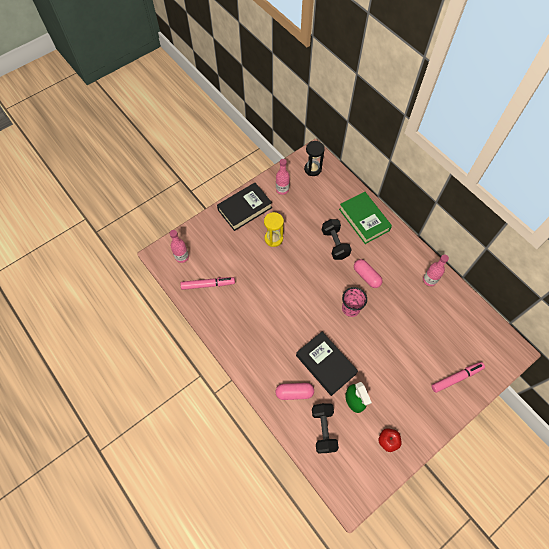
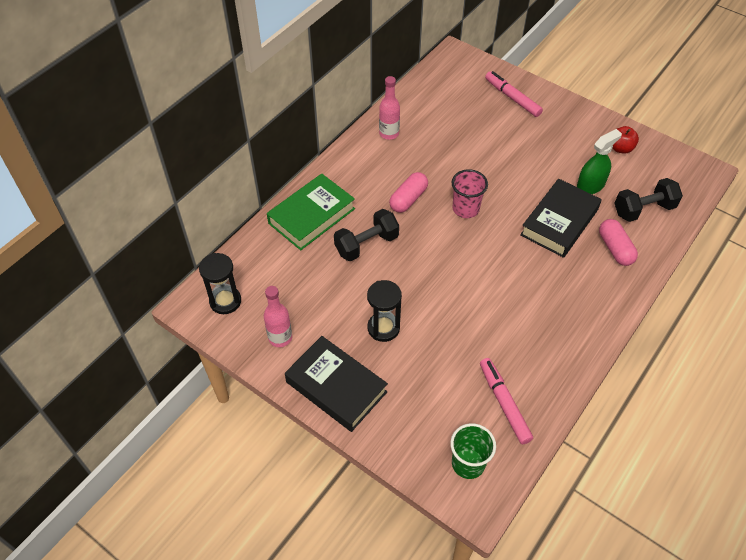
camera: 105 degrees left, 10 degrees down
pink bottle [170,230,189,263] -> green cup [450,423,496,479]
yellow hourglass [264,212,284,247] -> black hourglass [367,280,402,342]

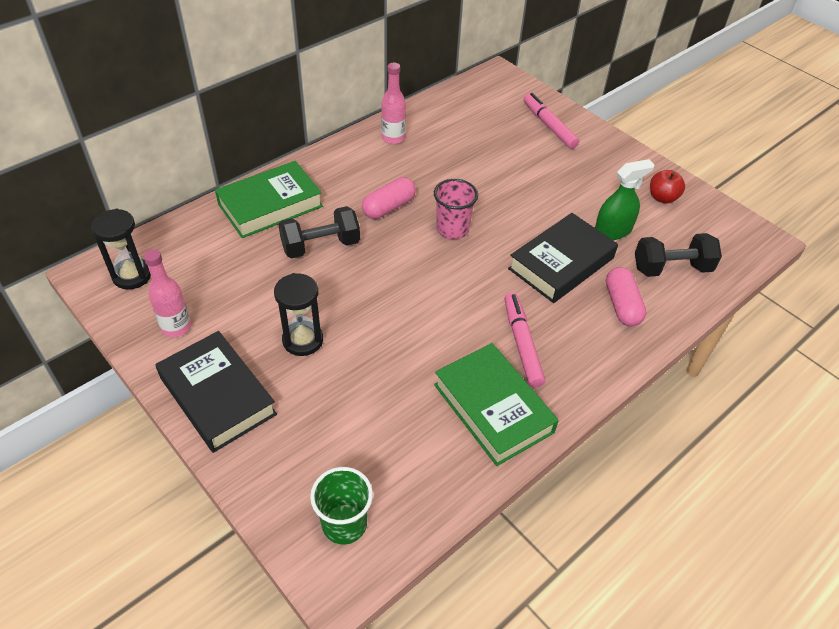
camera: 10 degrees right, 5 degrees down
pink marker [480,358,533,444] -> pink marker moved to [504,293,545,387]
none -> green book [434,343,559,466]

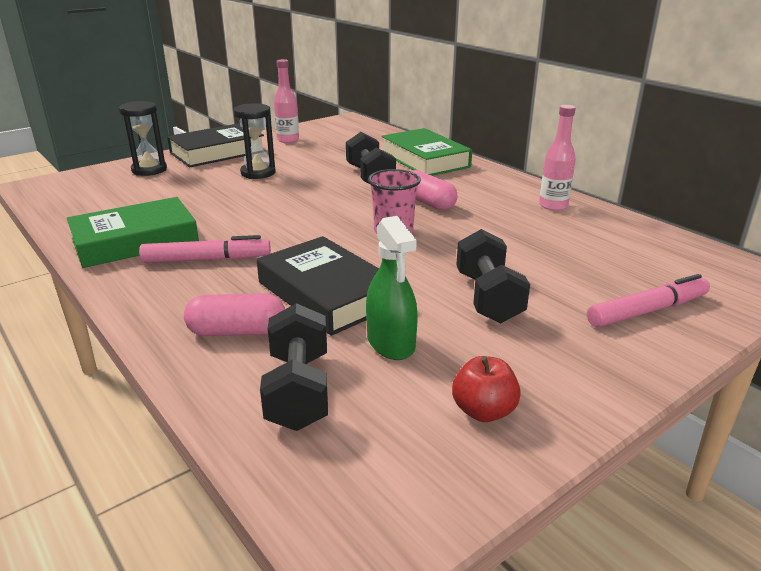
camera: 95 degrees right, 20 degrees down
black hourglass [91,209,151,290] -> black hourglass moved to [119,101,167,176]
green cup [310,467,373,545] -> none
none -> black dumbbell [456,229,530,323]

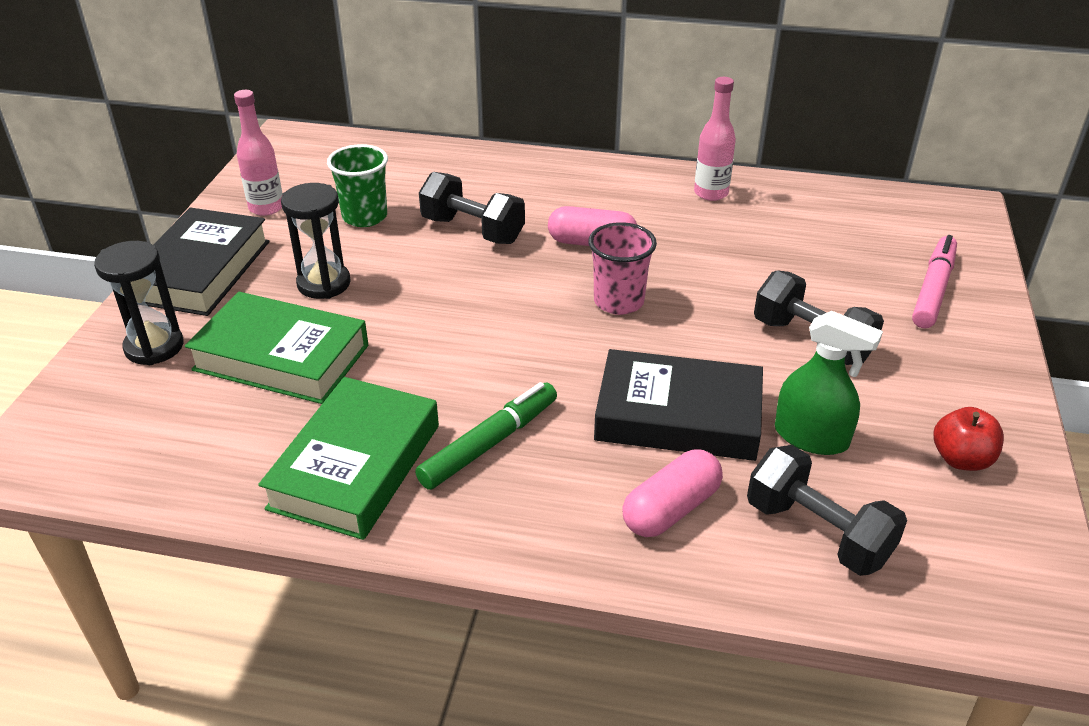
camera: 40 degrees left, 10 degrees up
pink marker [139,235,271,263] -> green marker [415,382,557,490]
green book [381,128,472,176] -> green book moved to [185,292,369,404]
none -> green cup [327,144,388,227]

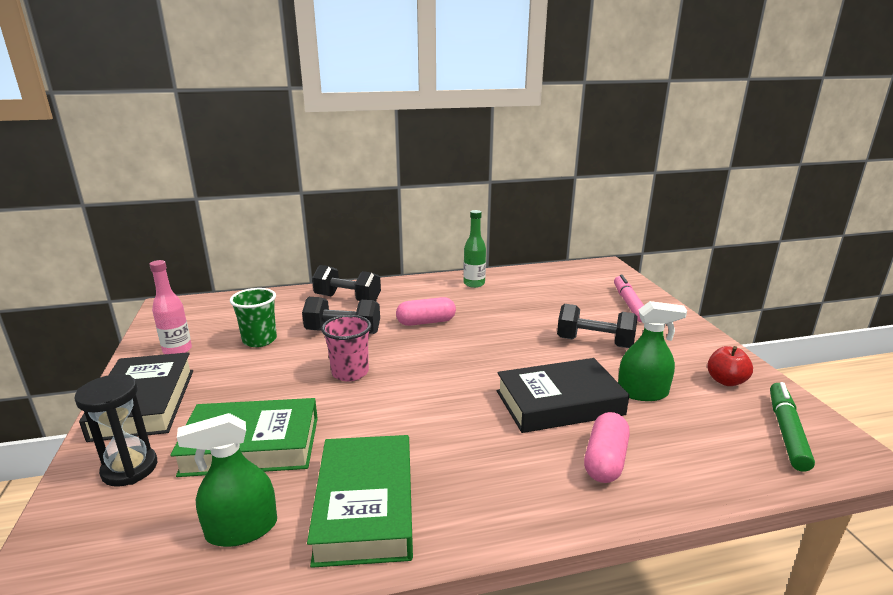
camera: 25 degrees left, 15 degrees down
black hourglass [281,183,351,299] -> none
green marker [415,382,557,490] -> green marker moved to [770,382,815,472]
pink cup [588,222,657,315] -> pink cup moved to [321,315,371,381]
pink bottle [694,77,736,201] -> green bottle [463,210,486,288]
black dumbbell [747,445,907,576] -> black dumbbell moved to [312,265,381,301]
none -> green spray bottle [177,413,277,547]

